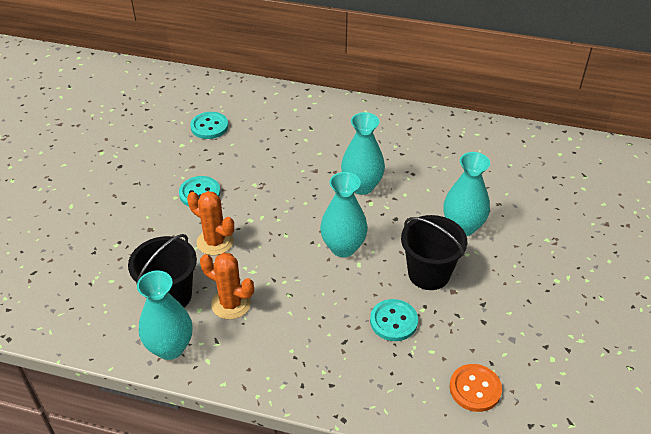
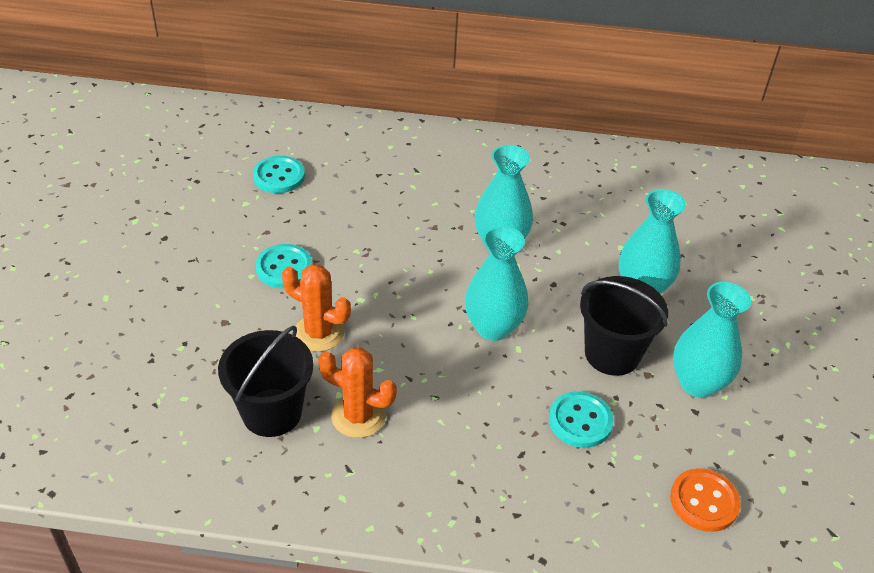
camera: 10 degrees left, 0 degrees up
turquoise vase [137,271,193,360] -> turquoise vase moved to [673,282,751,398]

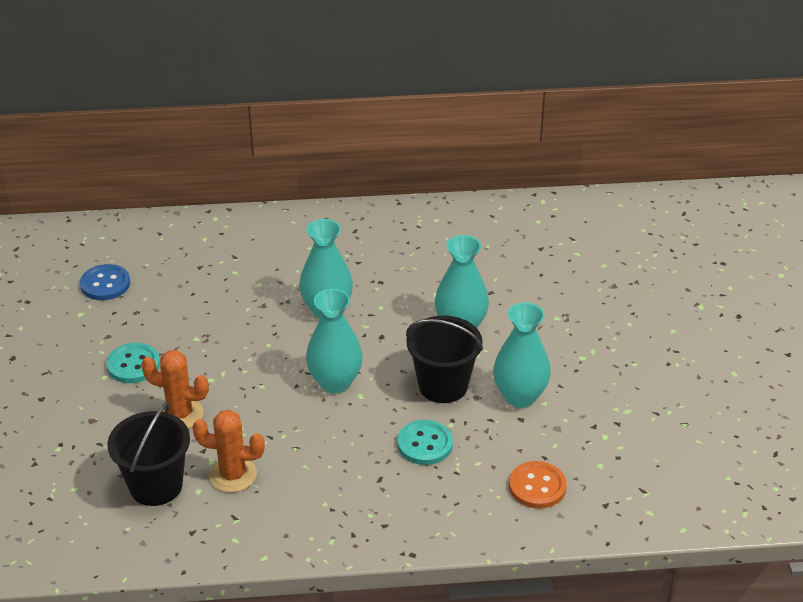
camera: 10 degrees left, 5 degrees down
turquoise button [253,156,305,193] -> blue button [80,264,130,300]

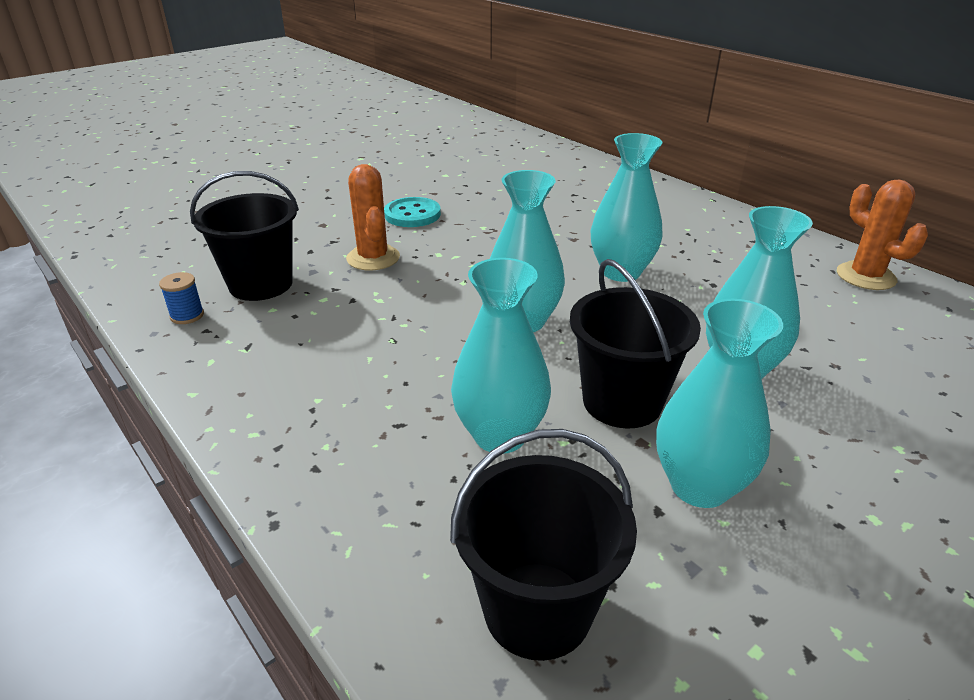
camera: 55 degrees right, 5 degrees down
blue button [80,264,130,300] -> none
orange cactus [192,410,265,492] -> orange cactus moved to [837,180,928,290]
turquoise button [397,420,453,465] -> turquoise vase [451,258,551,454]
orange button [509,461,566,509] -> black bucket [450,429,637,661]
none -> blue spool [159,272,204,324]

